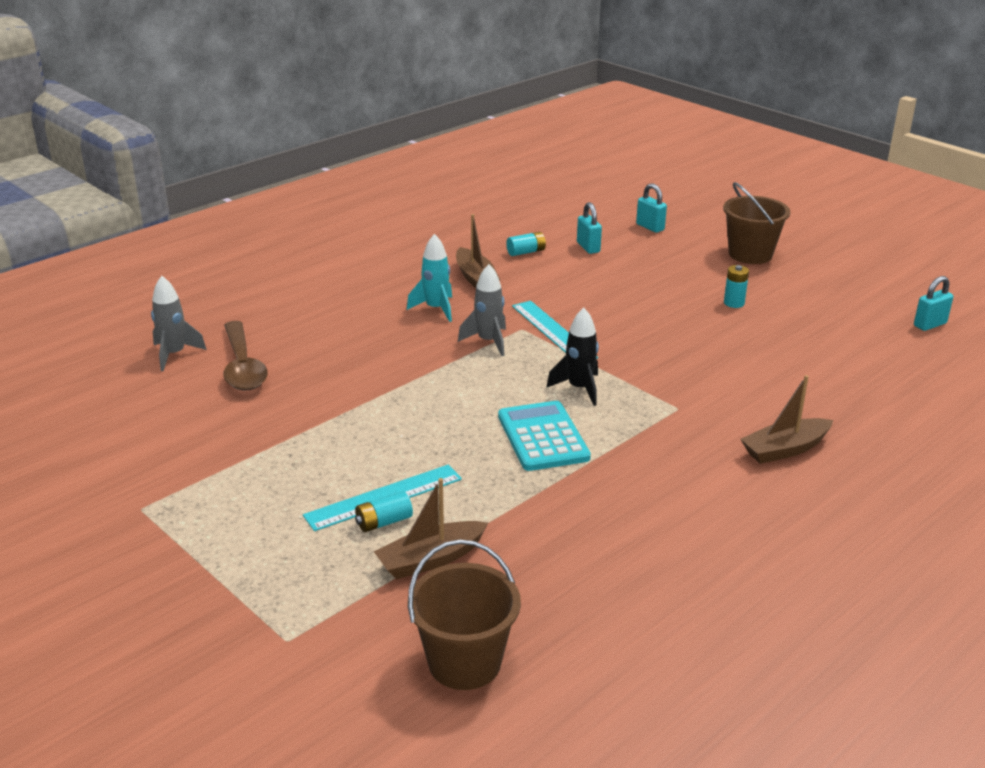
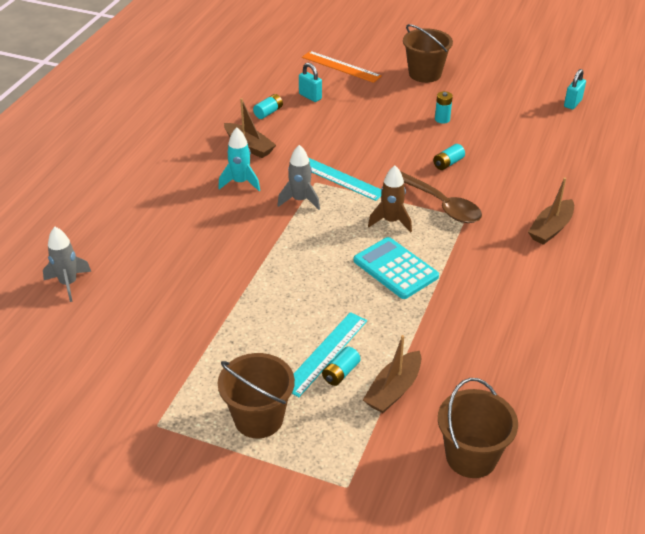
camera: 25 degrees left, 10 degrees up
brown spoon [224,321,268,390] -> brown spoon moved to [400,171,482,223]
black rocket [546,308,599,406] -> brown rocket [368,166,412,233]
turquoise padlock [636,183,667,233] -> orange ruler [302,51,382,83]
none -> brown bucket [218,353,295,438]
none -> turquoise battery [433,144,465,170]

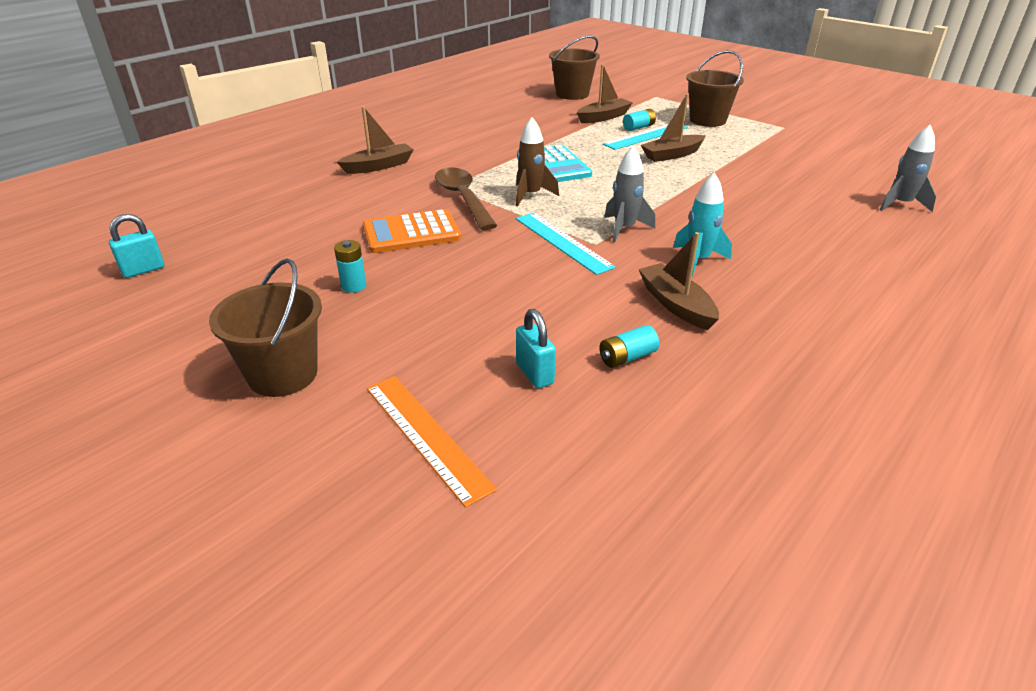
camera: 160 degrees left, 5 degrees down
turquoise battery [433,144,465,170] -> orange calculator [363,209,461,253]
none -> brown boat [641,94,706,162]

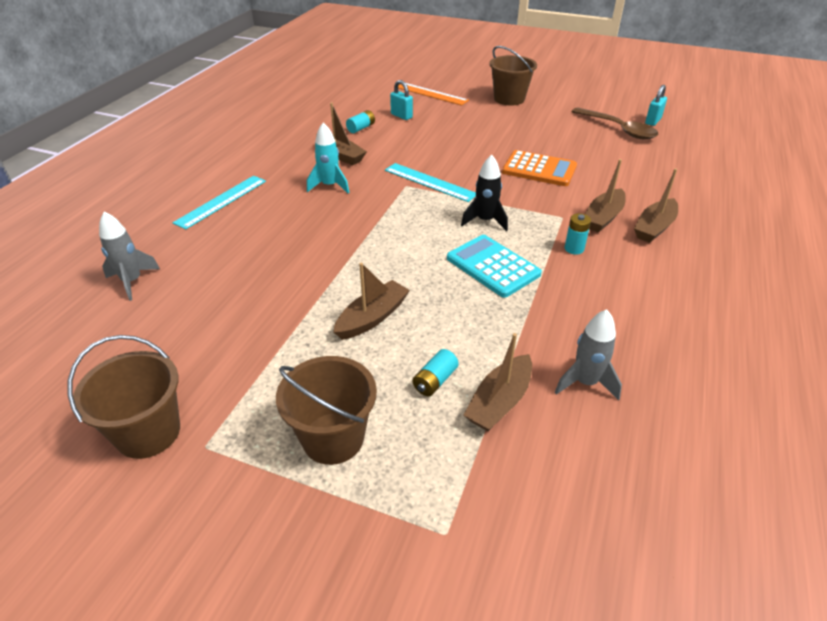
camera: 160 degrees right, 5 degrees up
turquoise battery [334,240,366,293] -> turquoise battery moved to [565,213,591,255]
orange calculator [363,209,461,253] -> orange calculator turned 60 degrees clockwise [502,150,577,186]
brown spoon [435,167,497,230] -> brown spoon moved to [572,108,658,139]
brown rocket [516,117,559,206] -> black rocket [461,155,508,231]
brown bucket [549,36,600,100] -> brown bucket moved to [68,335,180,459]
turquoise ruler [603,125,688,150] -> turquoise ruler moved to [173,176,266,230]
grey rocket [604,146,655,243] -> grey rocket moved to [555,309,622,400]
none -> brown boat [585,159,626,233]

